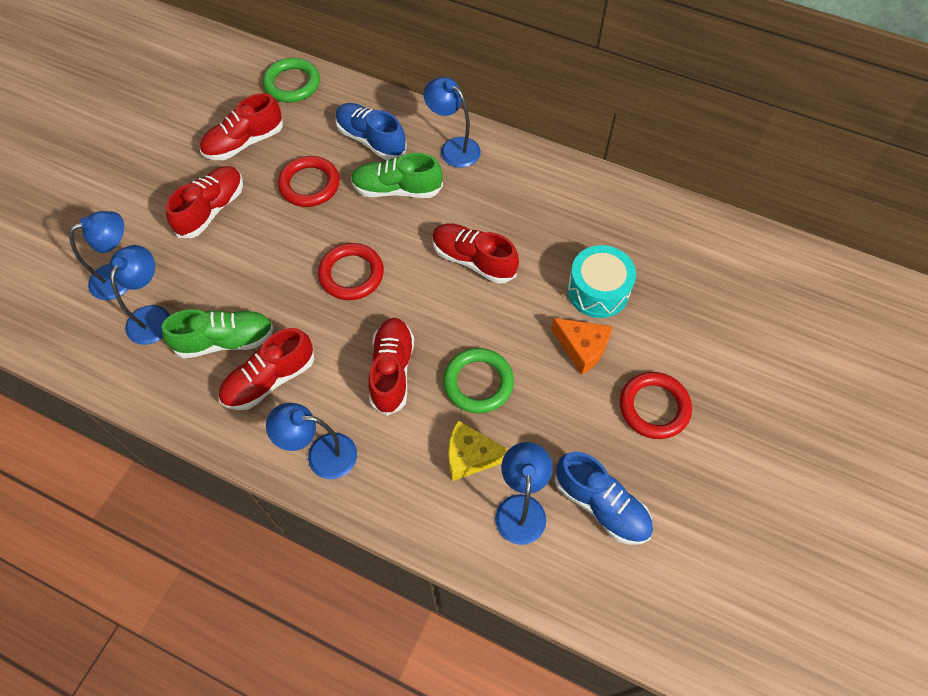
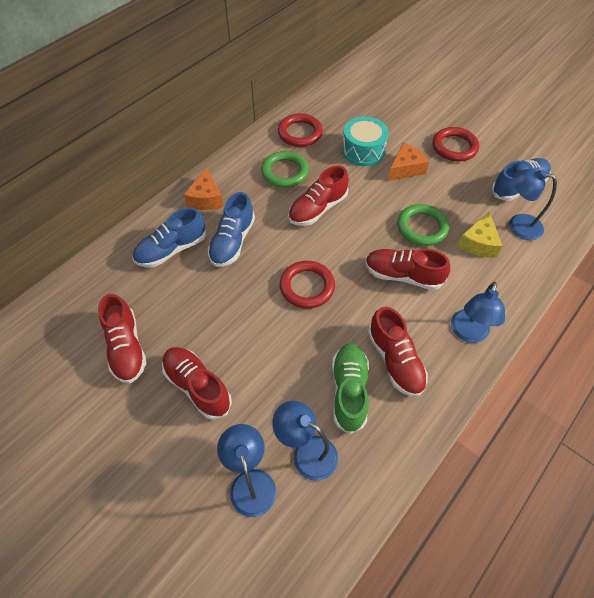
camera: 75 degrees left, 5 degrees down
green ring [263,58,320,102] -> green ring moved to [261,151,309,188]
red ring [278,156,340,207] -> red ring moved to [278,113,323,147]
green shoe [351,153,443,198] -> blue shoe [208,192,255,267]
blue lamp [424,77,481,168] -> orange cheese [184,168,224,210]

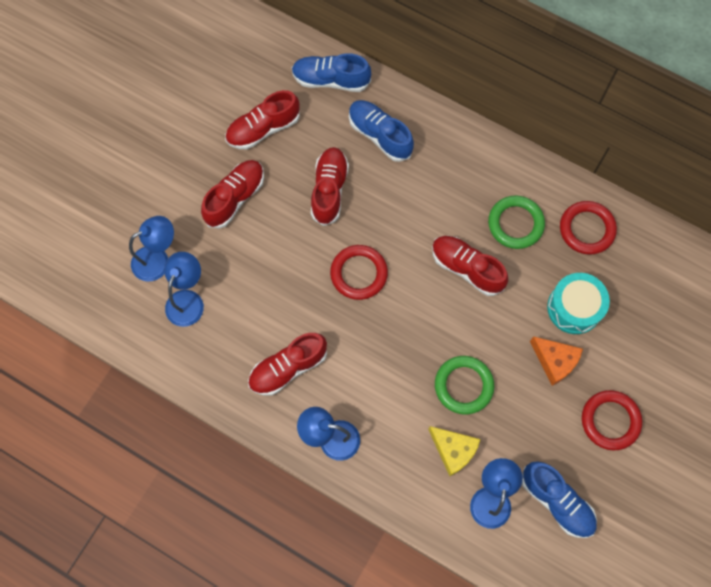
camera: 80 degrees right, 15 degrees up
orange cheese [184,168,224,210] -> none
blue shoe [208,192,255,267] -> blue shoe moved to [292,53,371,92]
green shoe [332,343,369,434] -> none
red shoe [365,249,450,290] -> red shoe moved to [311,147,349,226]
yellow cheese [457,212,503,257] -> yellow cheese turned 150 degrees counterclockwise [428,426,481,476]

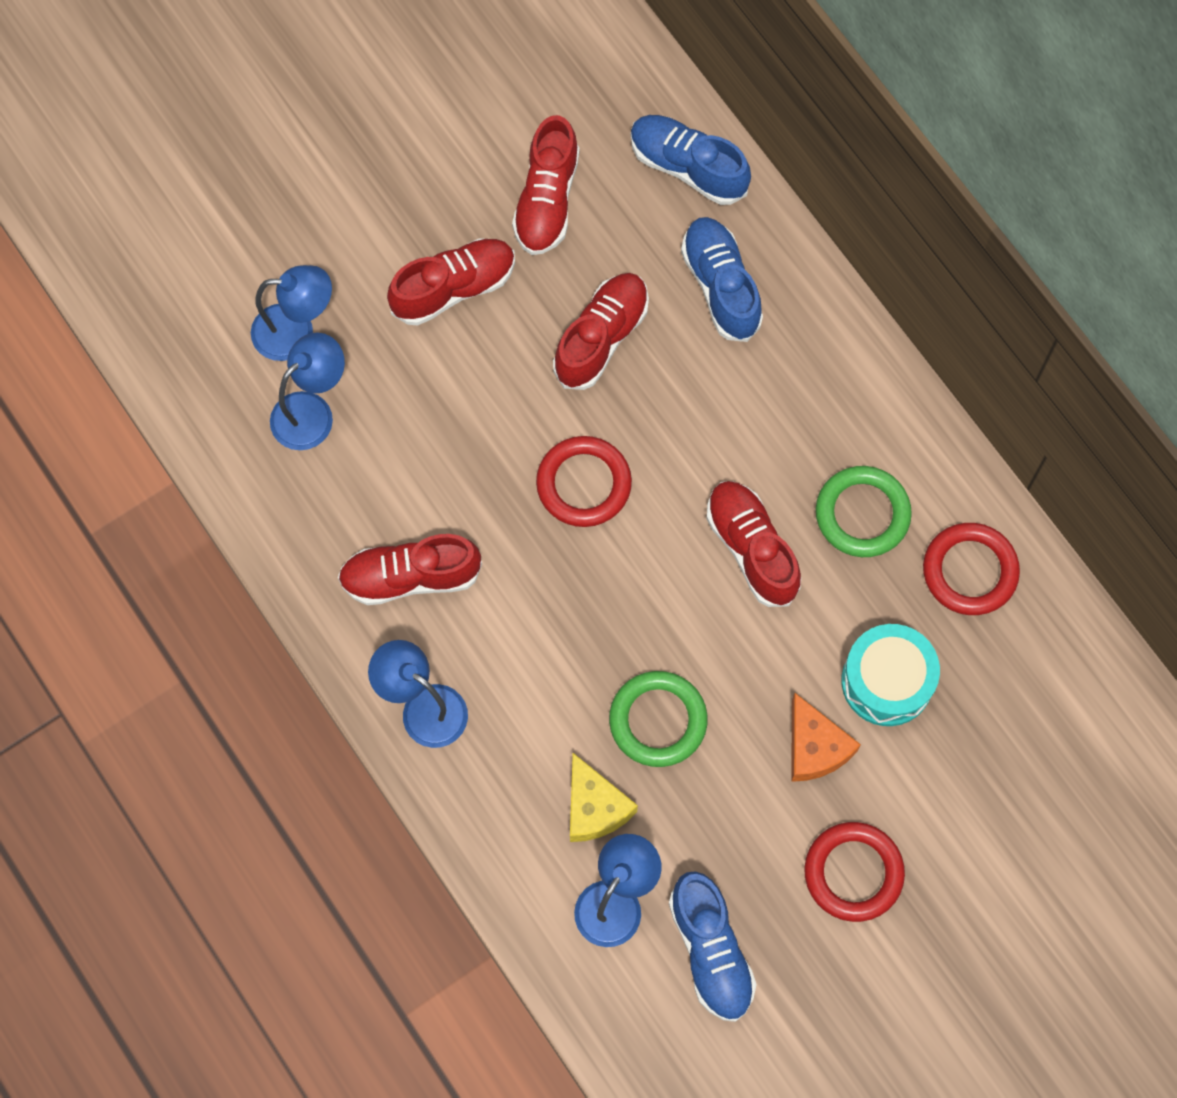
camera: 25 degrees right, 0 degrees up
red shoe [225,90,300,149] -> red shoe turned 75 degrees counterclockwise [512,115,580,255]

